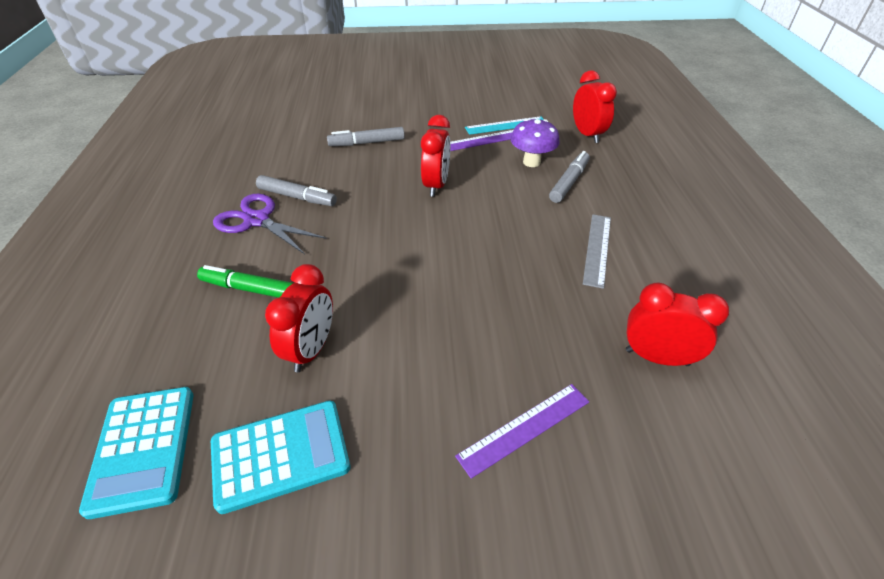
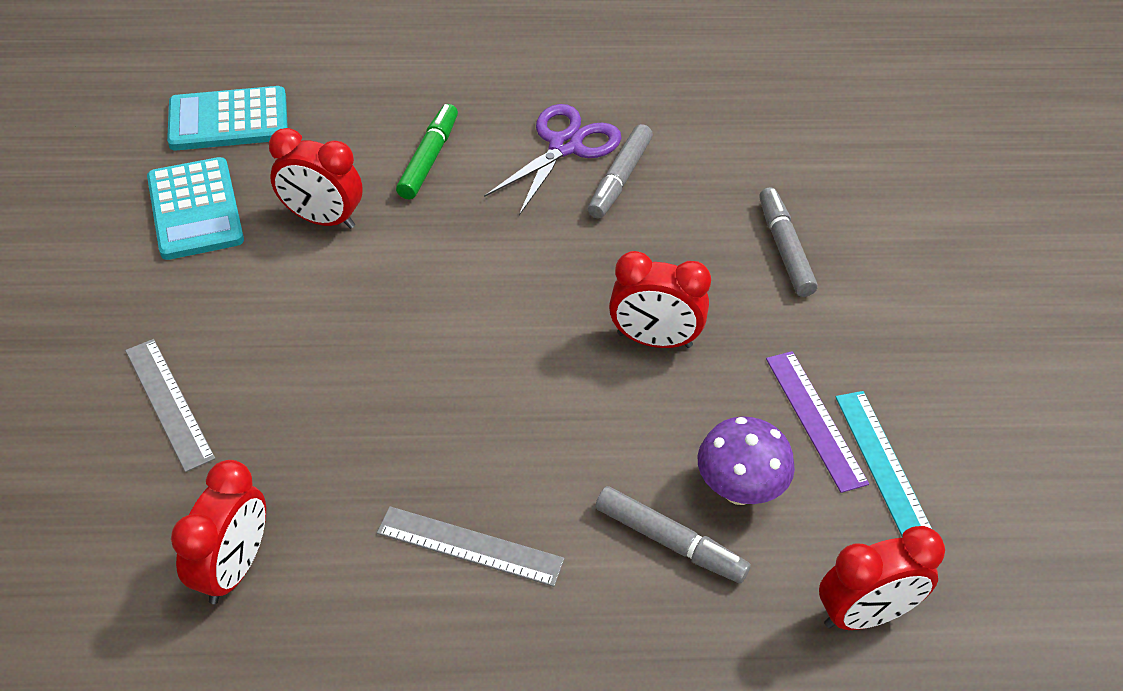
camera: 90 degrees right, 5 degrees up
purple ruler [455,384,589,479] -> grey ruler [125,339,215,472]

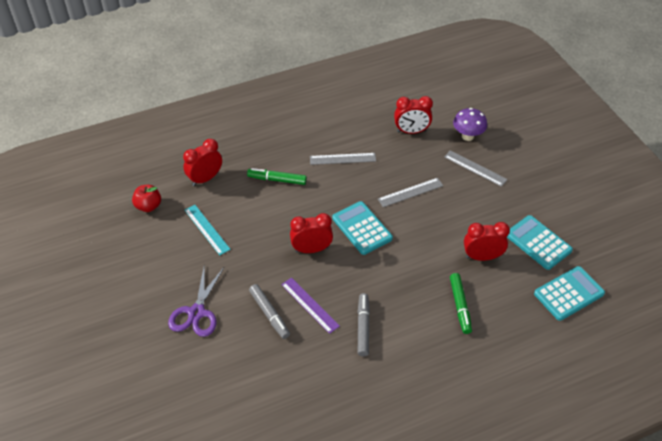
camera: 160 degrees right, 0 degrees up
red clock [171,460,266,604] -> red clock turned 90 degrees counterclockwise [394,96,433,134]
purple scissors [484,104,622,215] -> purple scissors moved to [168,268,224,337]
grey marker [595,486,751,583] -> green marker [247,168,307,185]
purple mushroom [698,416,795,505] -> purple mushroom moved to [453,108,487,141]
purple ruler [766,351,869,493] -> purple ruler moved to [281,278,340,334]
none -> red apple [132,185,161,212]
none -> turquoise calculator [332,201,393,255]
none -> grey ruler [378,178,443,207]

